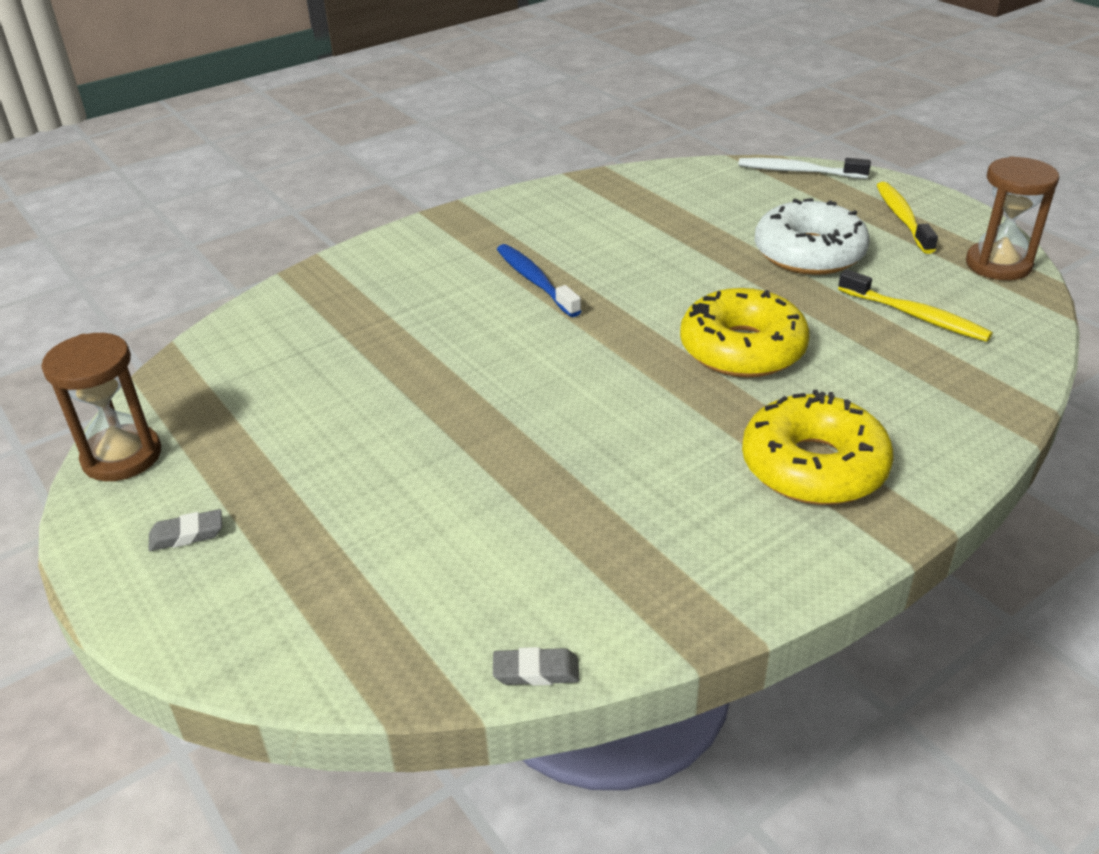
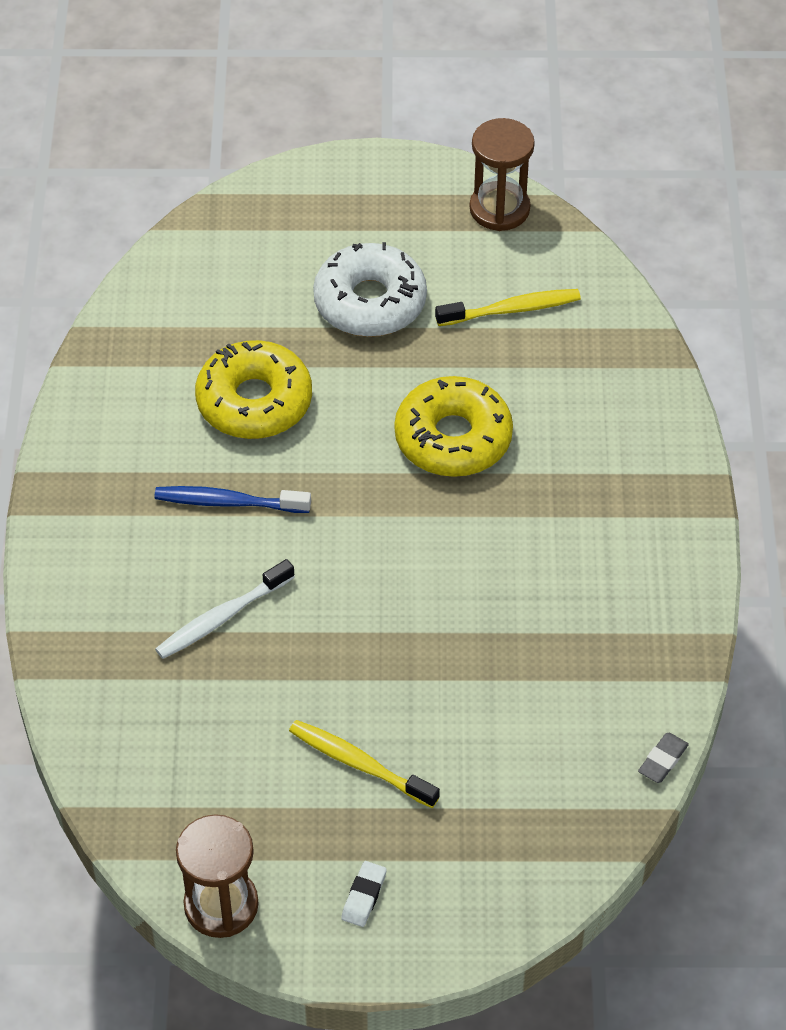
camera: 55 degrees left, 15 degrees up
grey eraser [149,509,222,551] -> white eraser [341,861,387,927]
white toothbrush [738,158,871,179] -> white toothbrush moved to [155,559,295,659]
yellow donut [742,390,894,505] -> yellow donut moved to [195,340,312,439]
yellow toothbrush [876,182,938,254] -> yellow toothbrush moved to [289,720,440,808]

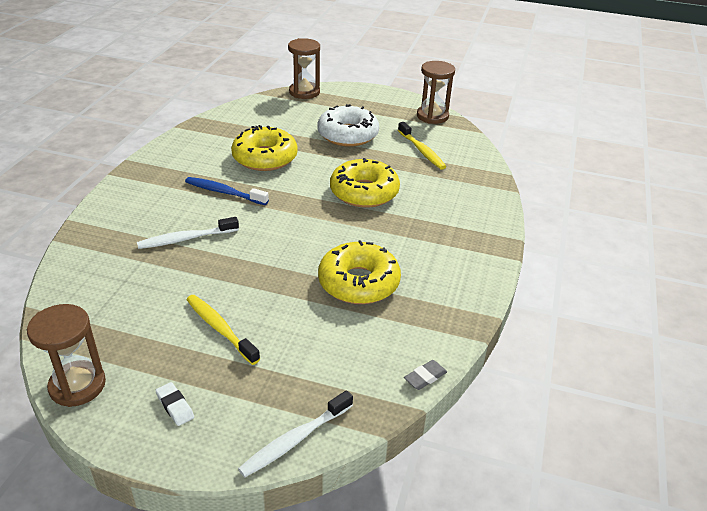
camera: 15 degrees right, 15 degrees down
white eraser [341,861,387,927] -> white eraser turned 75 degrees counterclockwise [155,382,194,426]
yellow toothbrush [435,289,581,326] -> yellow toothbrush turned 60 degrees clockwise [398,122,446,170]
none -> white toothbrush [238,390,353,478]
none -> brown hourglass [288,38,320,99]
none -> yellow donut [318,240,401,304]

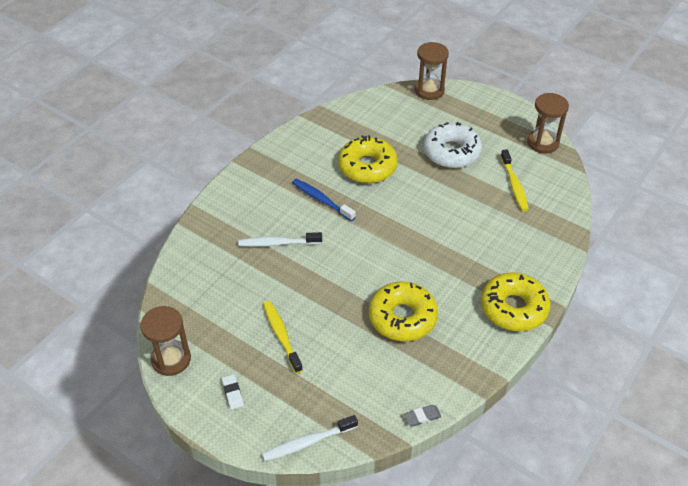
camera: 20 degrees right, 10 degrees up
yellow donut [330,158,400,208] -> yellow donut moved to [481,272,551,331]

